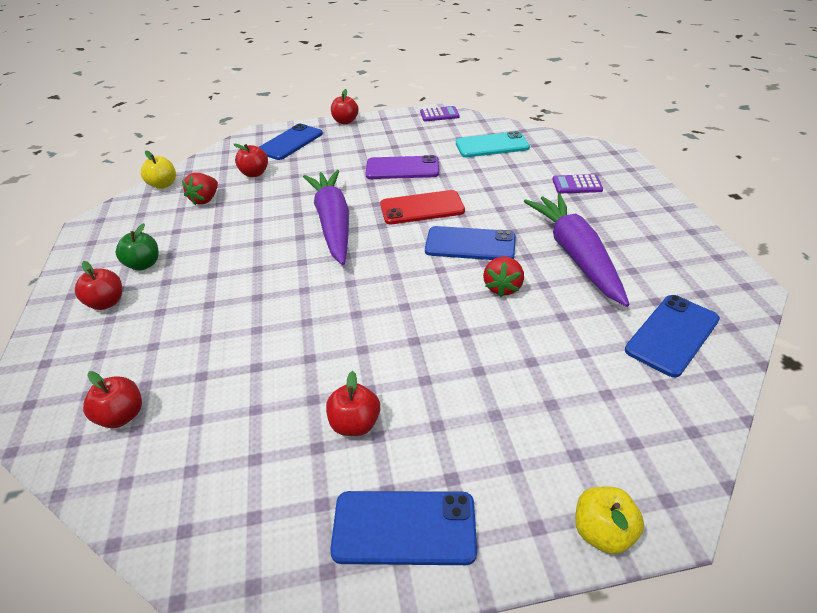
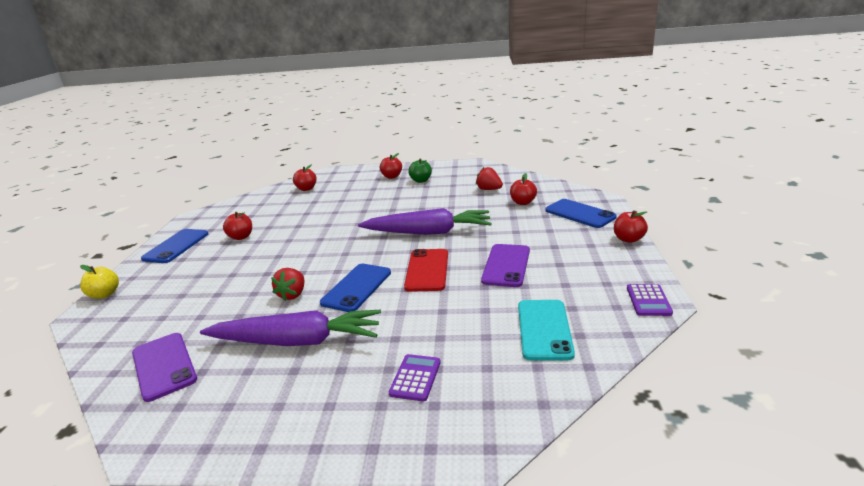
camera: 105 degrees right, 15 degrees down
yellow apple [141,151,176,189] -> none
red strawberry [483,257,524,297] -> red strawberry turned 105 degrees counterclockwise [271,268,304,301]
blue phone [625,295,720,378] -> purple phone [132,333,197,402]

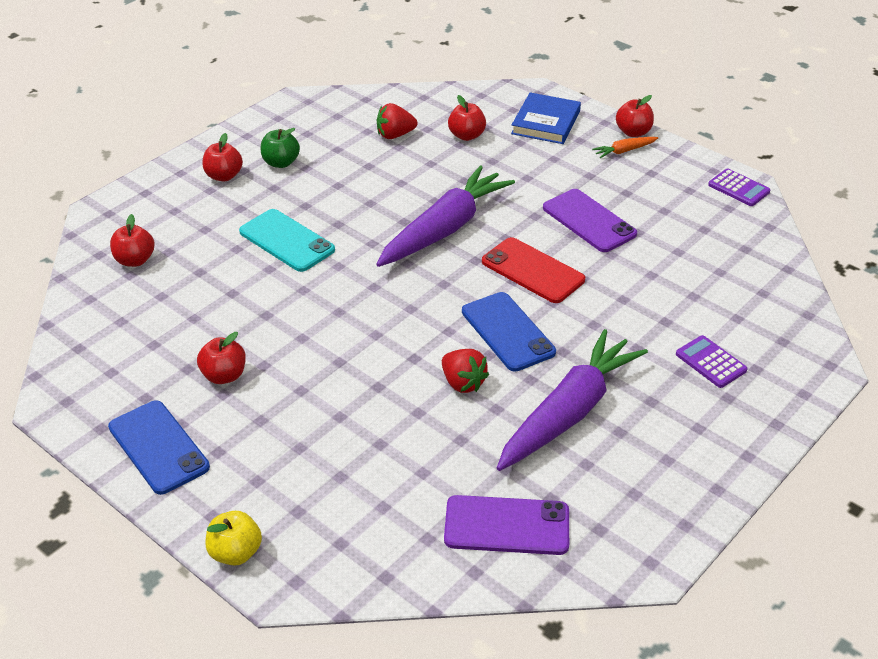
camera: 55 degrees left, 15 degrees up
turquoise phone [518,300,575,360] -> turquoise phone moved to [239,209,335,272]
blue phone [545,199,617,228] -> blue book [511,92,581,144]
none -> orange carrot [592,137,658,158]

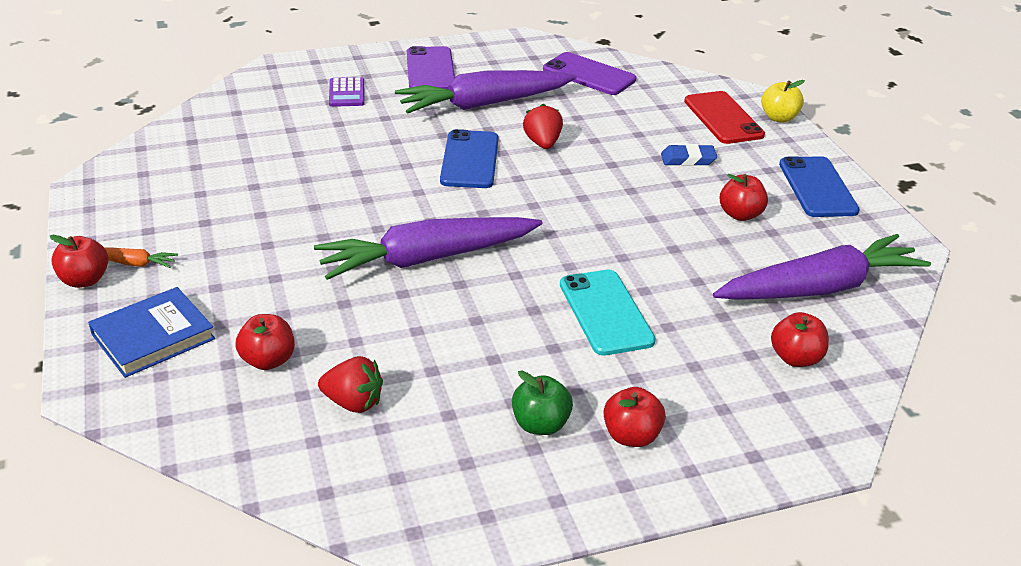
camera: 150 degrees left, 5 degrees down
red phone [482,237,585,303] -> red phone moved to [684,91,765,144]
purple phone [543,189,637,252] -> purple phone moved to [407,46,455,89]
purple calculator [708,169,770,206] -> none
none -> blue eraser [661,144,717,166]
none -> purple carrot [713,234,931,300]

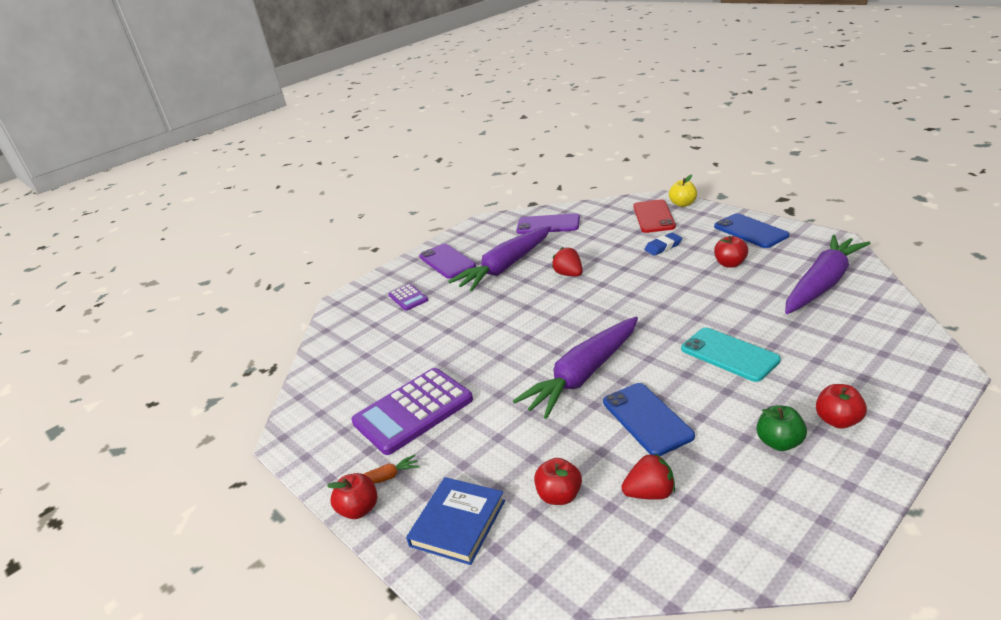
camera: 20 degrees left, 5 degrees down
blue phone [440,129,499,188] -> blue phone moved to [603,383,695,456]
red phone [684,91,765,144] -> red phone turned 45 degrees clockwise [633,199,676,233]
red apple [771,312,829,367] -> none
none -> purple calculator [351,368,473,455]

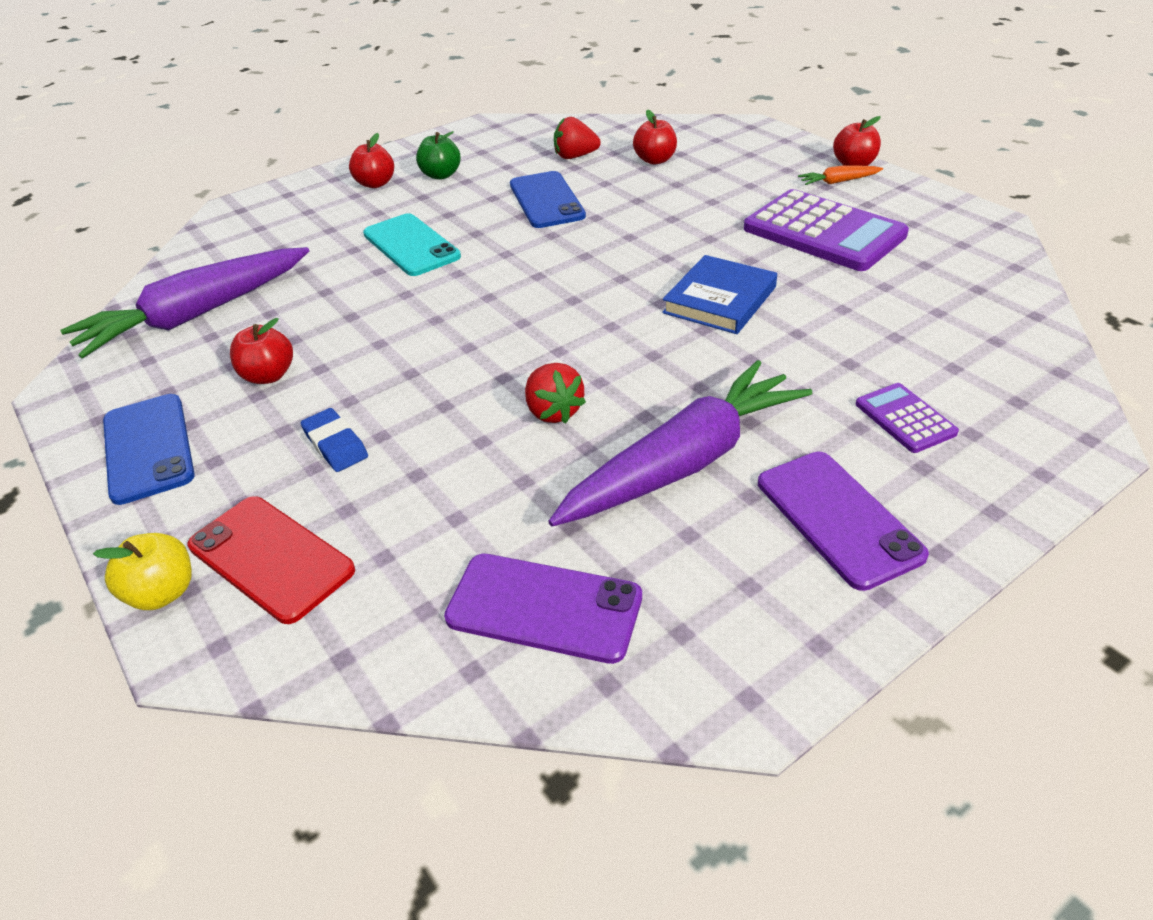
camera: 175 degrees left, 10 degrees up
purple calculator [351,368,473,455] -> purple calculator turned 75 degrees clockwise [744,189,909,271]
blue book [406,477,505,565] -> blue book moved to [662,255,777,334]
purple carrot [513,316,638,419] -> none
red phone [633,199,676,233] -> red phone turned 60 degrees counterclockwise [188,496,355,624]
blue eraser [644,233,682,256] -> blue eraser turned 75 degrees clockwise [301,408,368,472]

